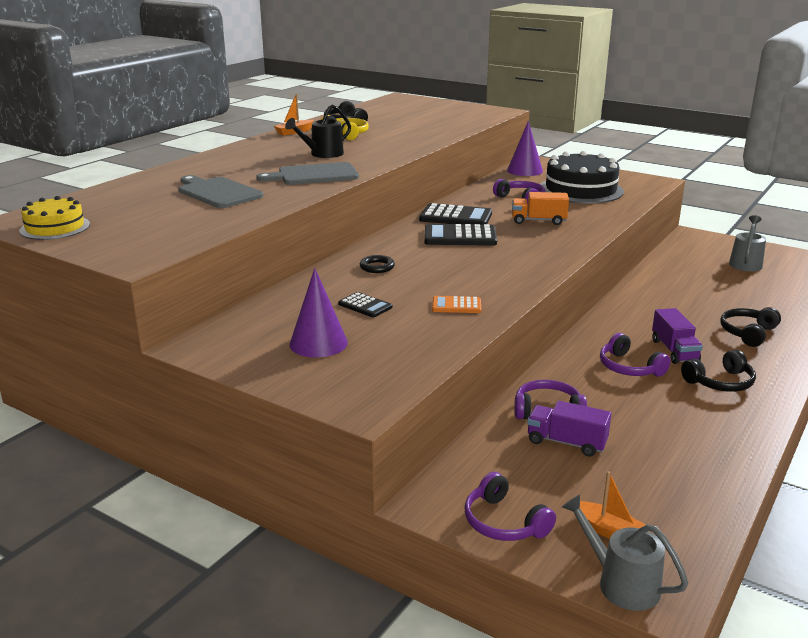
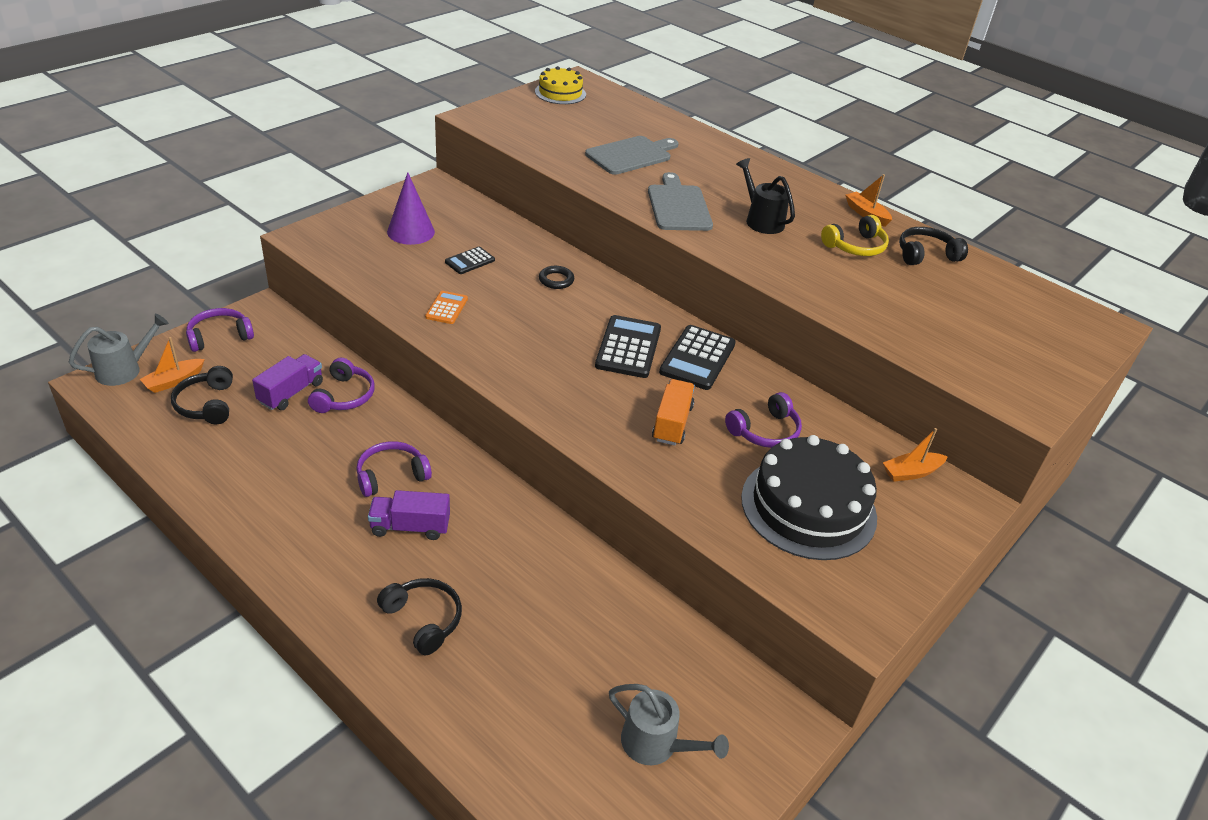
camera: 95 degrees right, 15 degrees up
purple cone [507,121,543,176] -> orange boat [883,428,948,482]
black headphones [681,350,756,392] -> black headphones moved to [171,366,233,424]

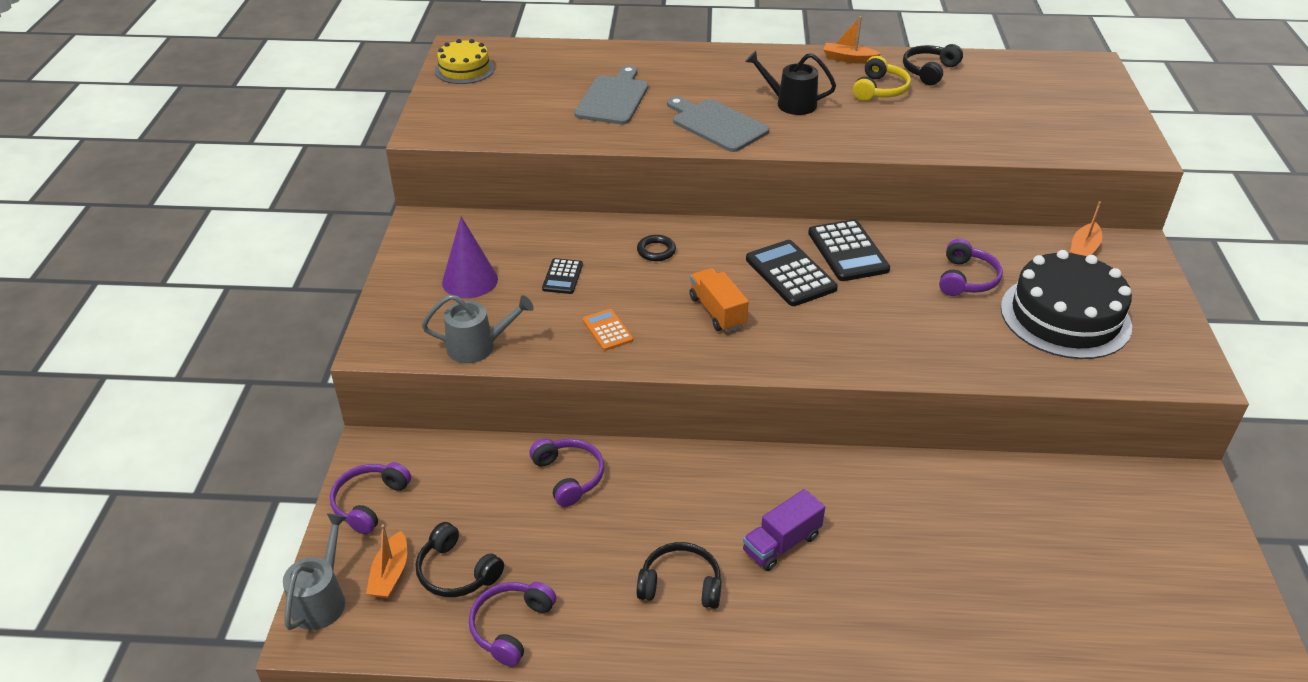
camera: 35 degrees left, 0 degrees up
purple truck [252,354,323,410] -> none
purple headphones [356,441,432,497] -> purple headphones moved to [469,582,556,667]
black headphones [377,578,462,655] -> black headphones moved to [637,542,722,609]
grey watering can [609,684,729,765] -> grey watering can moved to [422,295,534,363]
orange truck [652,379,695,446] -> orange truck moved to [689,268,749,332]

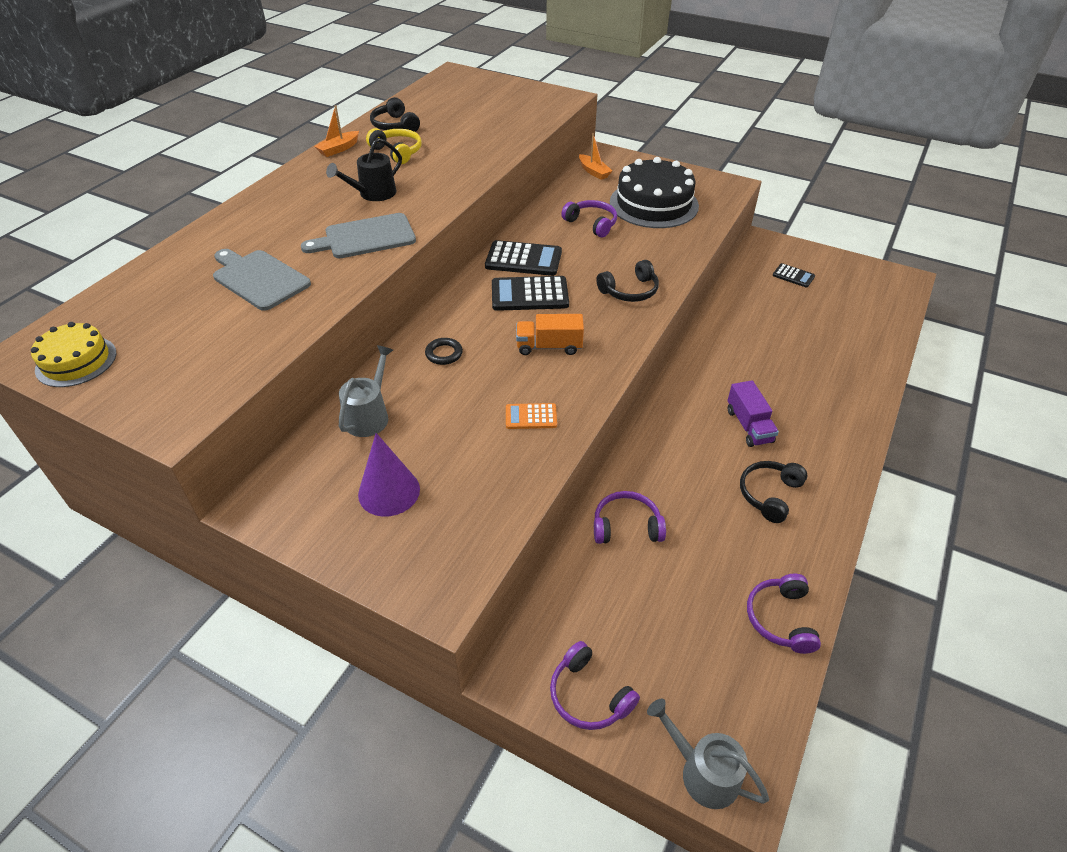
camera: 65 degrees left, 5 degrees up
orange boat [366,524,407,598] -> none
black headphones [416,522,504,597] -> black headphones moved to [596,260,659,302]
grey watering can [422,295,534,363] -> grey watering can moved to [339,345,393,437]
purple headphones [469,582,556,667] -> purple headphones turned 45 degrees clockwise [747,574,821,654]
black calculator [542,258,583,294] -> black calculator moved to [773,263,815,288]

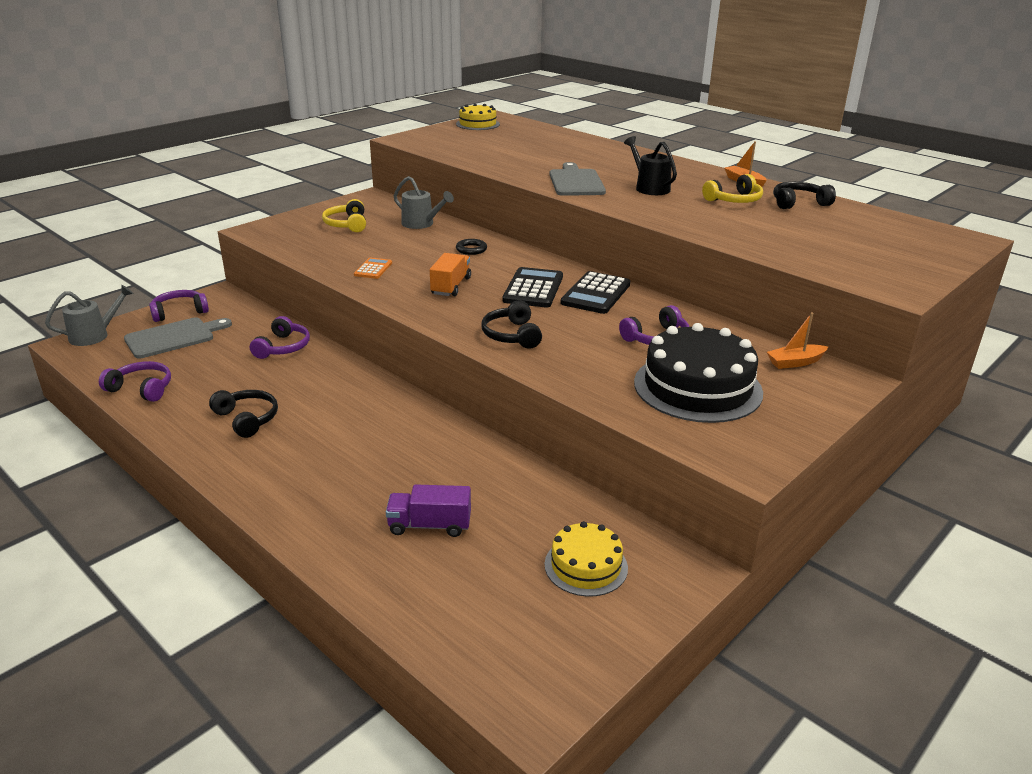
camera: 105 degrees right, 15 degrees down
grey cutting board [213,249,311,311] -> grey cutting board moved to [124,318,232,358]
purple cone [358,433,420,516] -> yellow headphones [322,199,366,232]
purple truck [727,380,779,447] -> purple truck moved to [386,484,471,537]
black calculator [773,263,815,288] -> yellow cake [545,521,628,597]

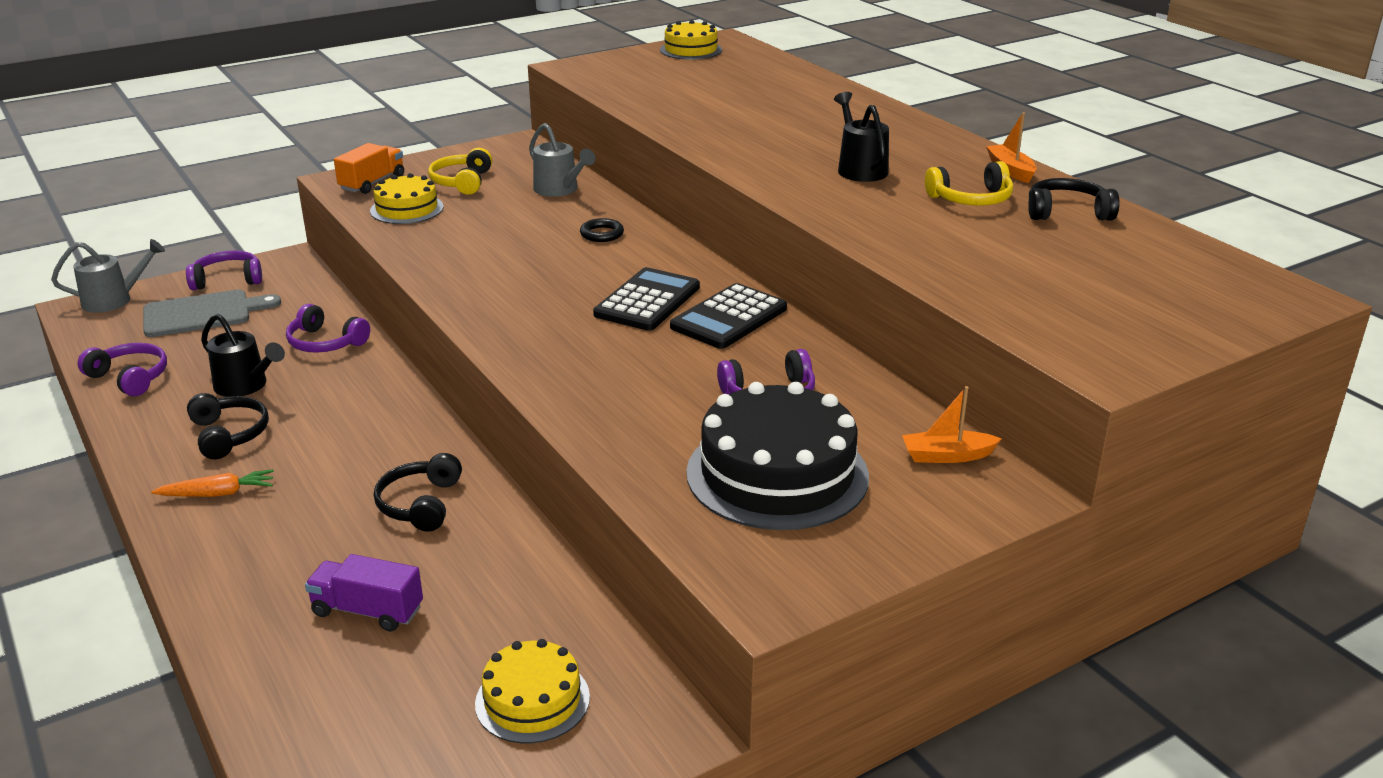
camera: 15 degrees right, 0 degrees up
purple headphones [250,316,310,359] -> purple headphones turned 90 degrees clockwise [286,304,370,353]
orange calculator [354,257,392,279] -> none
orange truck [430,253,471,296] -> orange truck moved to [334,143,404,194]
black headphones [481,300,542,349] -> black headphones moved to [374,453,462,532]
grey cutting board [550,162,606,196] -> none
none -> orange carrot [151,469,274,497]
none -> black watering can [201,314,285,397]
none -> yellow cake [370,173,444,224]

